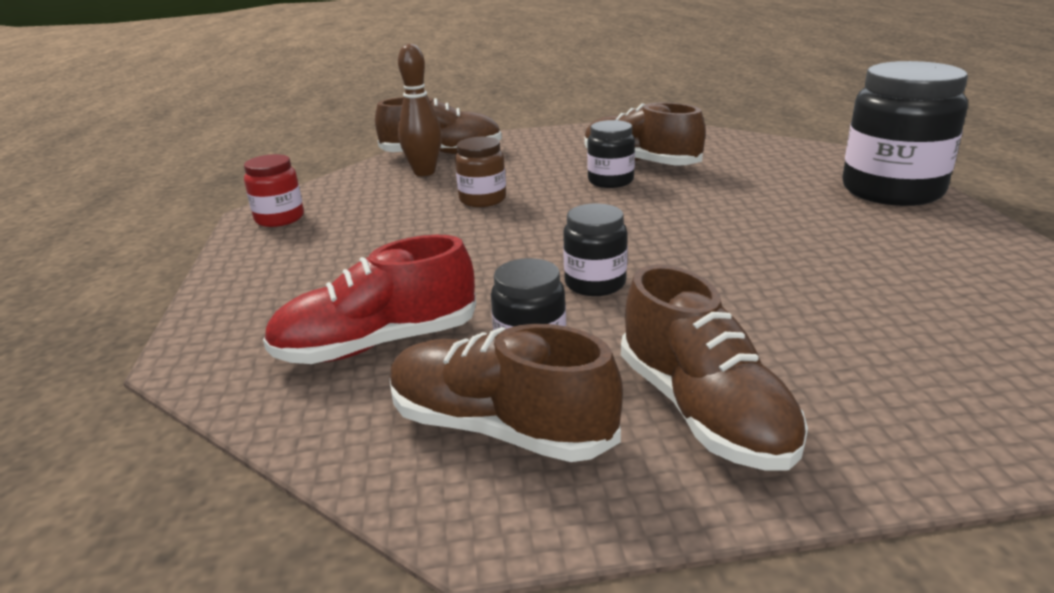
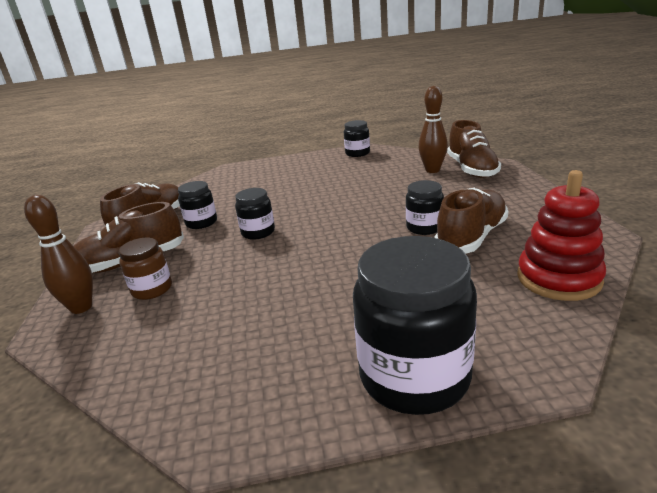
camera: 90 degrees right, 0 degrees up
red jar [244,154,304,227] -> black jar [344,120,370,157]
red shoe [263,235,476,364] -> none
brown jar [455,137,506,207] -> brown jar moved to [119,237,172,300]
none -> brown bowling pin [24,195,93,314]
none -> red stacking toy [517,170,606,301]

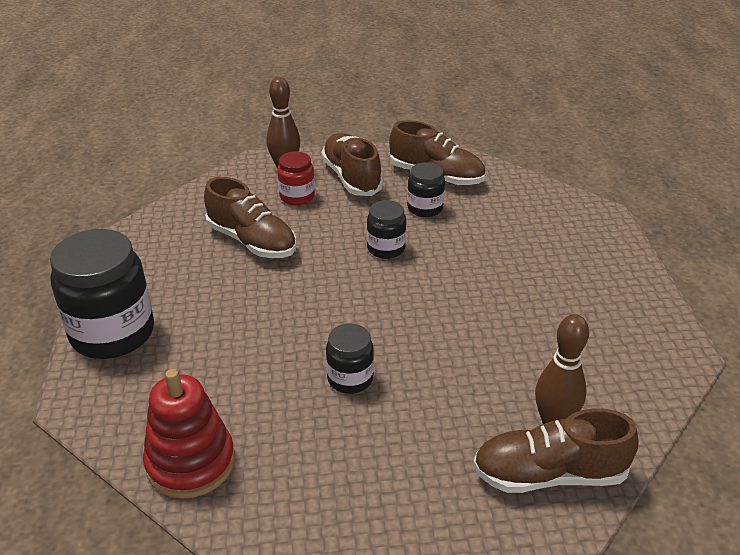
camera: 90 degrees right, 10 degrees up
brown jar [119,237,172,300] -> red jar [277,152,315,205]
black jar [344,120,370,157] -> none
brown shoe [434,188,508,254] -> brown shoe moved to [204,177,296,258]

